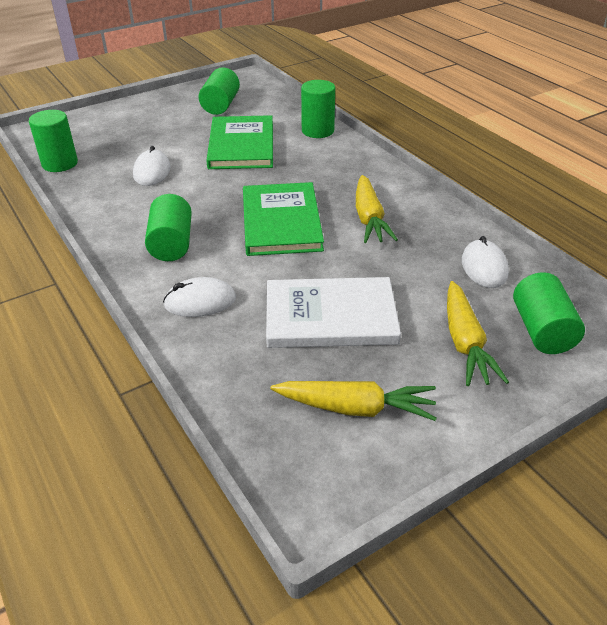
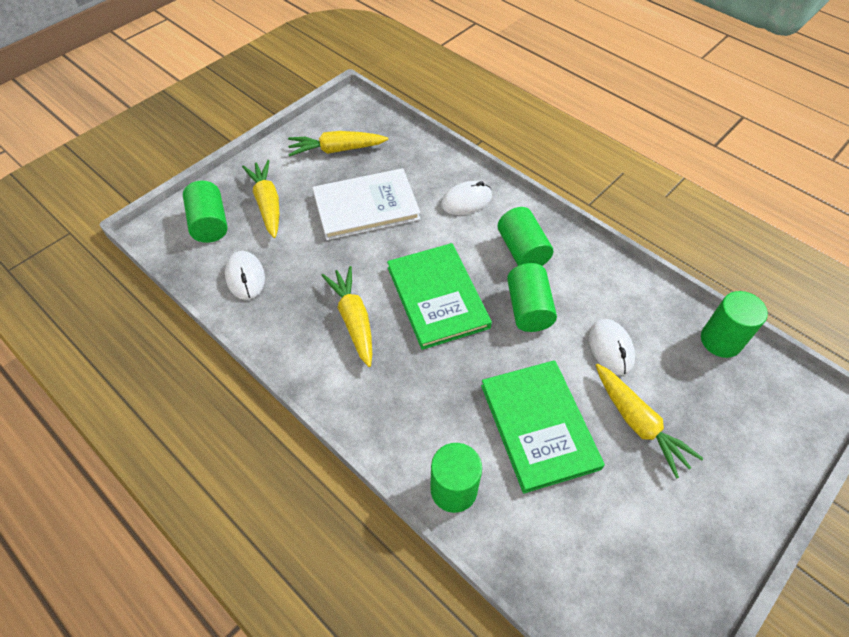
camera: 165 degrees right, 15 degrees up
green cylinder [199,68,240,115] -> green cylinder moved to [507,263,557,332]
none -> yellow carrot [595,364,704,479]

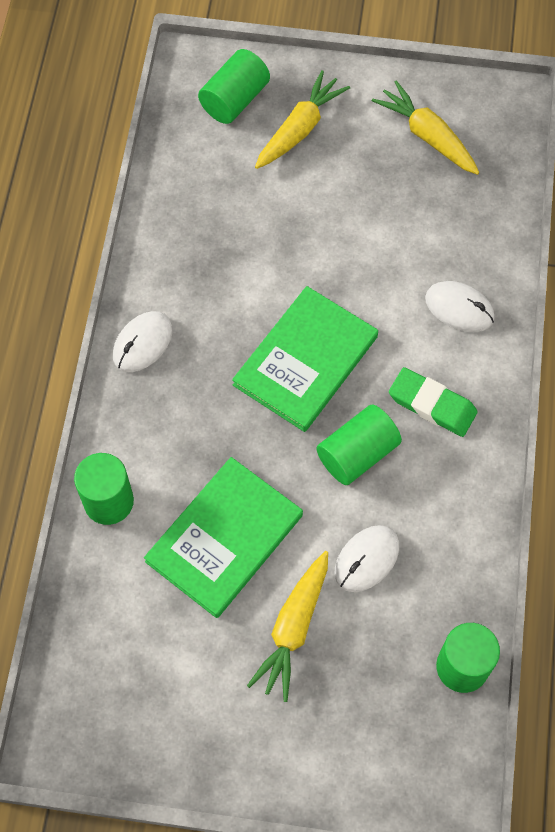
camera: 55 degrees right, 10 degrees up
white mouse [225,251,265,300] -> white mouse moved to [113,311,173,372]
white book [312,168,421,240] -> none
yellow carrot [321,266,372,367] -> none
green cylinder [498,207,553,266] -> green eraser [389,367,478,437]

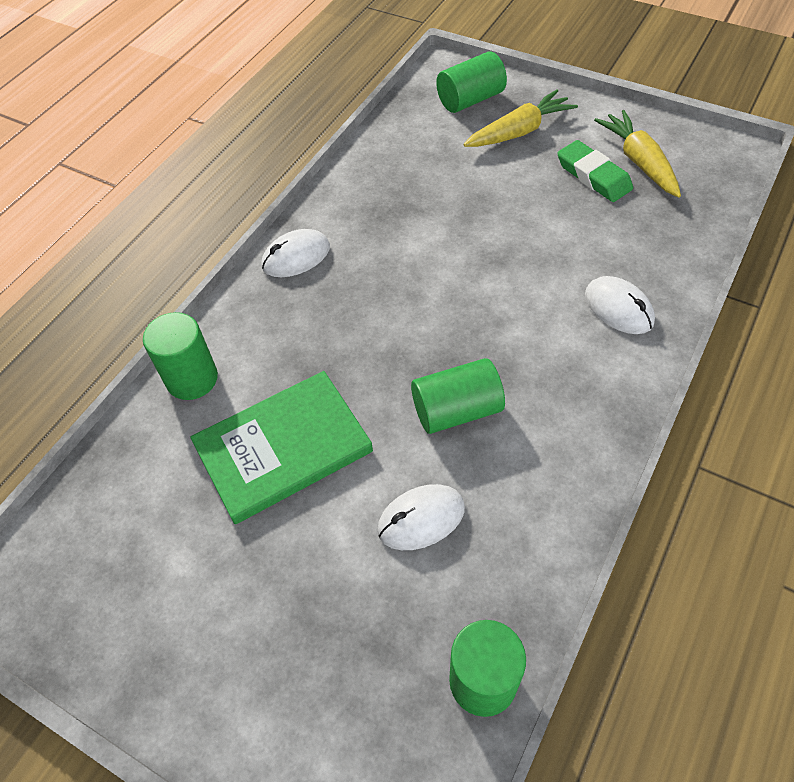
camera: 25 degrees right, 10 degrees down
green book [232,286,378,432] -> none
yellow carrot [247,551,328,702] -> none
green eraser [389,367,478,437] -> green eraser moved to [557,140,633,202]

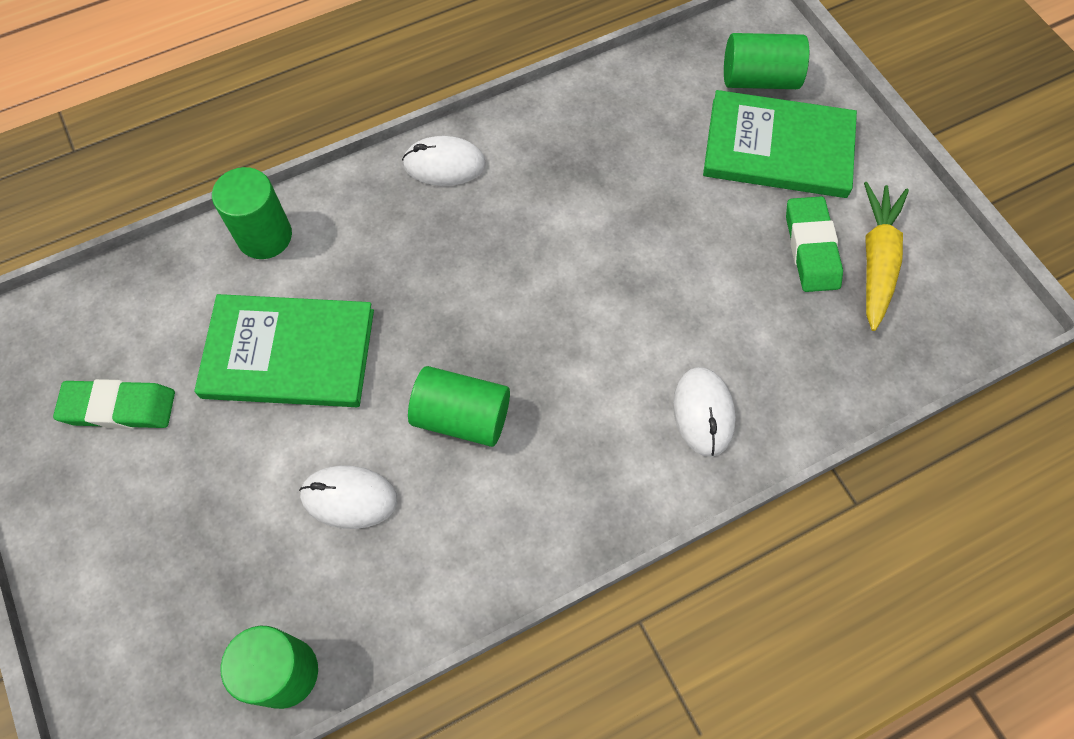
camera: 30 degrees right, 10 degrees up
yellow carrot [463,90,578,147] -> green book [703,90,857,198]
none -> green eraser [53,379,175,429]

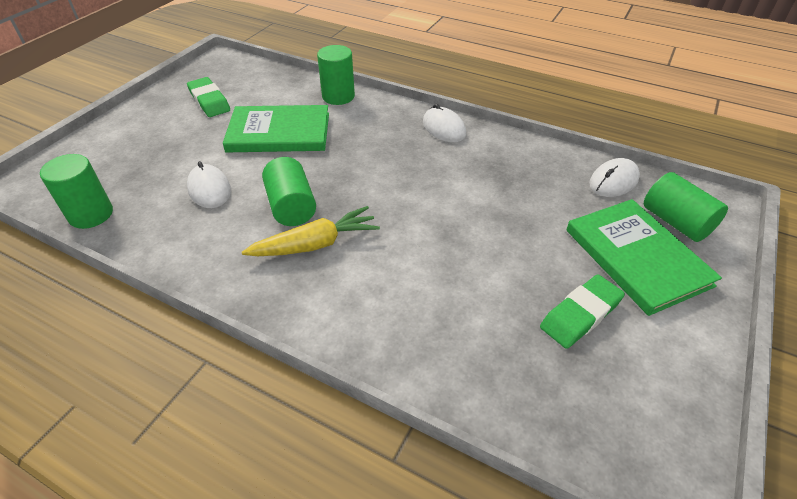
camera: 55 degrees right, 20 degrees down
green book [194,294,374,407] -> green book turned 60 degrees counterclockwise [223,105,329,152]
white mouse [673,367,736,457] -> white mouse moved to [589,158,640,197]
yellow carrot [864,182,909,331] -> yellow carrot moved to [242,206,380,256]

